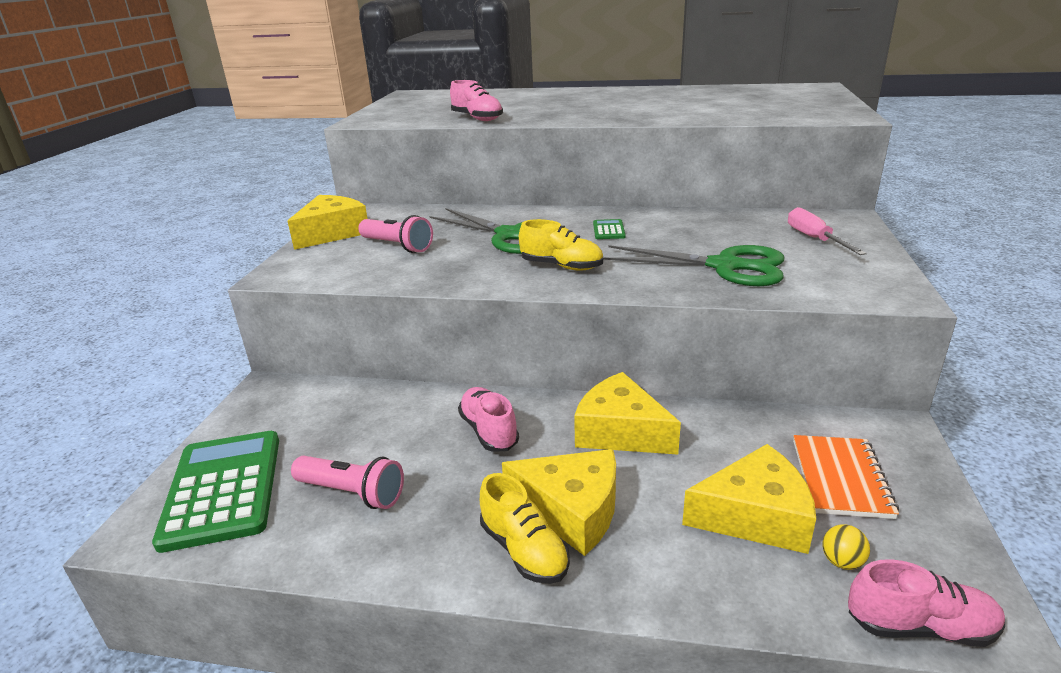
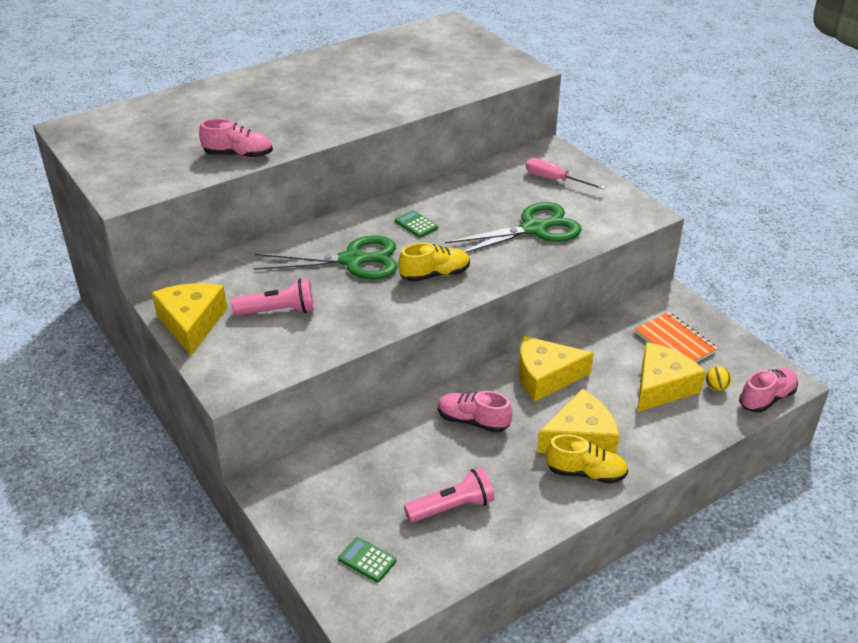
camera: 45 degrees left, 10 degrees up
green calculator [152,431,279,553] -> green calculator [338,537,396,582], size x0.42

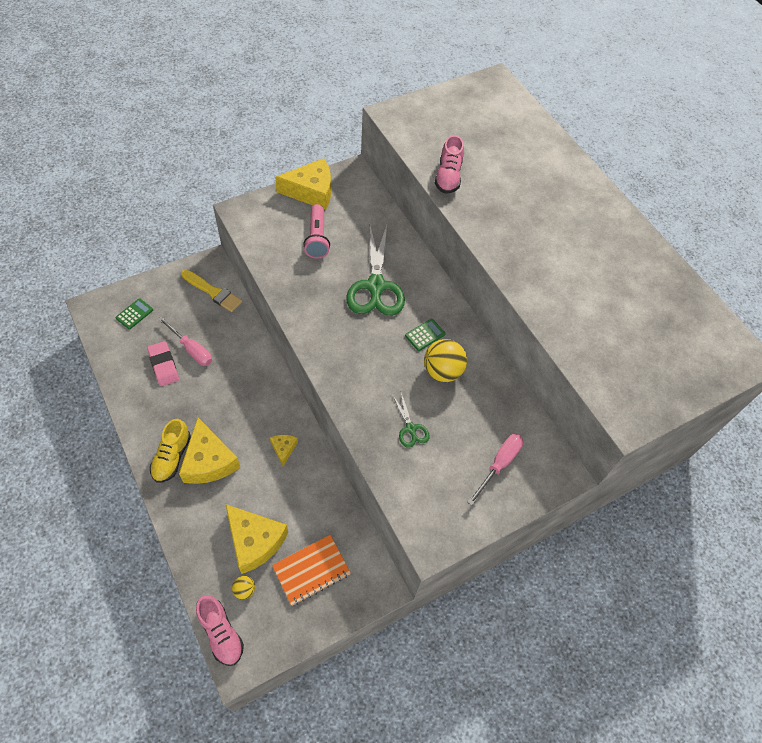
camera: 90 degrees right, 20 degrees up
yellow shoe [399,243,470,282] -> none
pink flashlight [404,467,495,523] -> pink eraser [147,341,179,386]
pink shoe [438,391,513,433] -> none
green scissors [445,202,582,253] -> green scissors [393,393,429,448], size x0.47
yellow cheese [519,336,594,402] -> yellow cheese [270,435,298,466], size x0.49
none -> pink screwdriver [158,316,212,366]
none -> yellow brush [181,270,242,312]
none -> yellow ball [424,339,467,382]

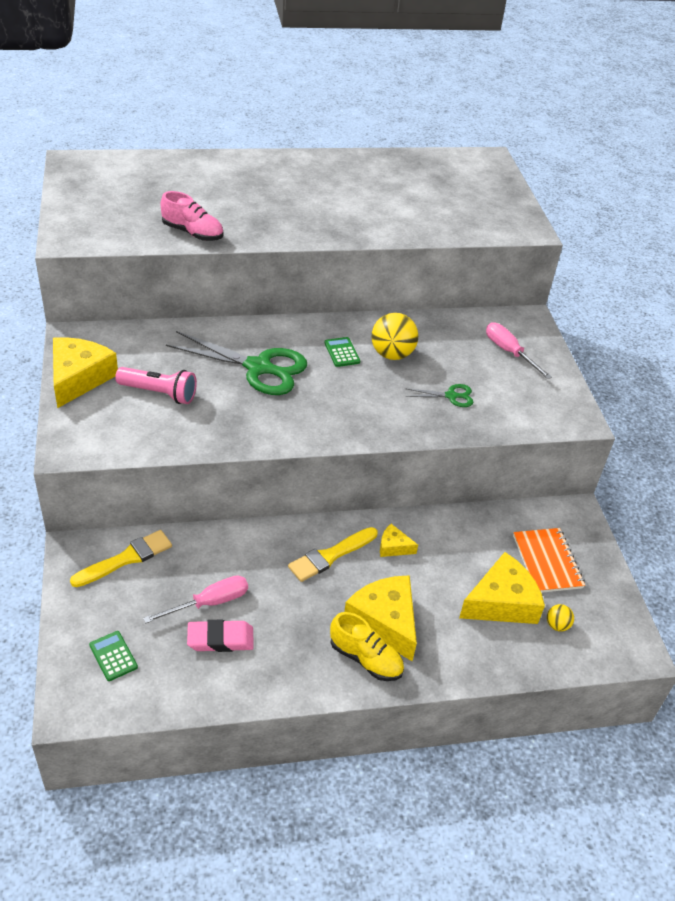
camera: 70 degrees left, 15 degrees down
yellow cheese [179,417,240,484] -> yellow cheese turned 120 degrees counterclockwise [344,575,417,661]
pink shoe [196,595,244,666] -> none
none -> yellow brush [288,527,378,582]

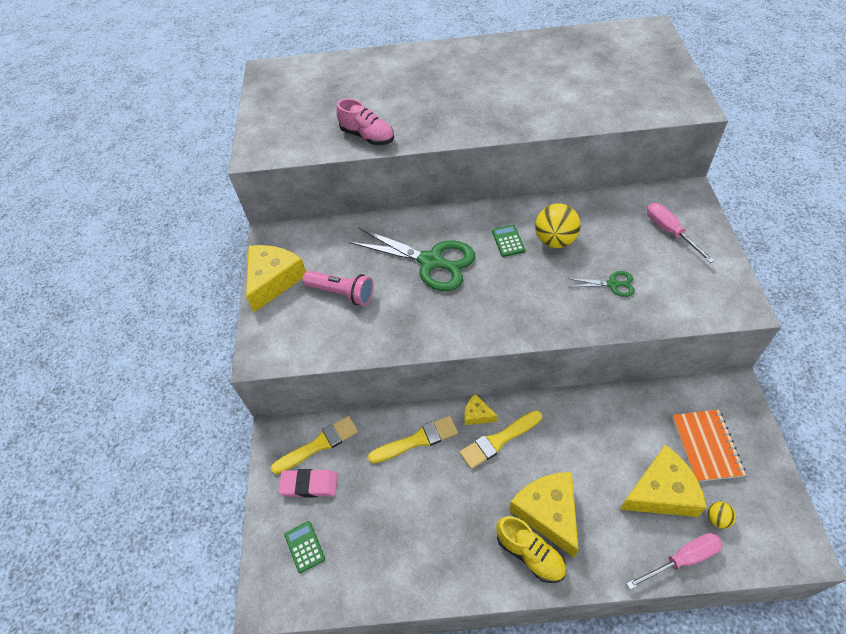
camera: 15 degrees right, 10 degrees up
pink screwdriver [143,575,248,624] -> pink screwdriver moved to [626,533,723,589]
pink eraser [187,620,254,652] -> pink eraser moved to [278,469,338,498]
yellow cheese [380,524,418,557] -> yellow cheese moved to [464,394,498,425]
none -> yellow brush [368,416,458,463]

